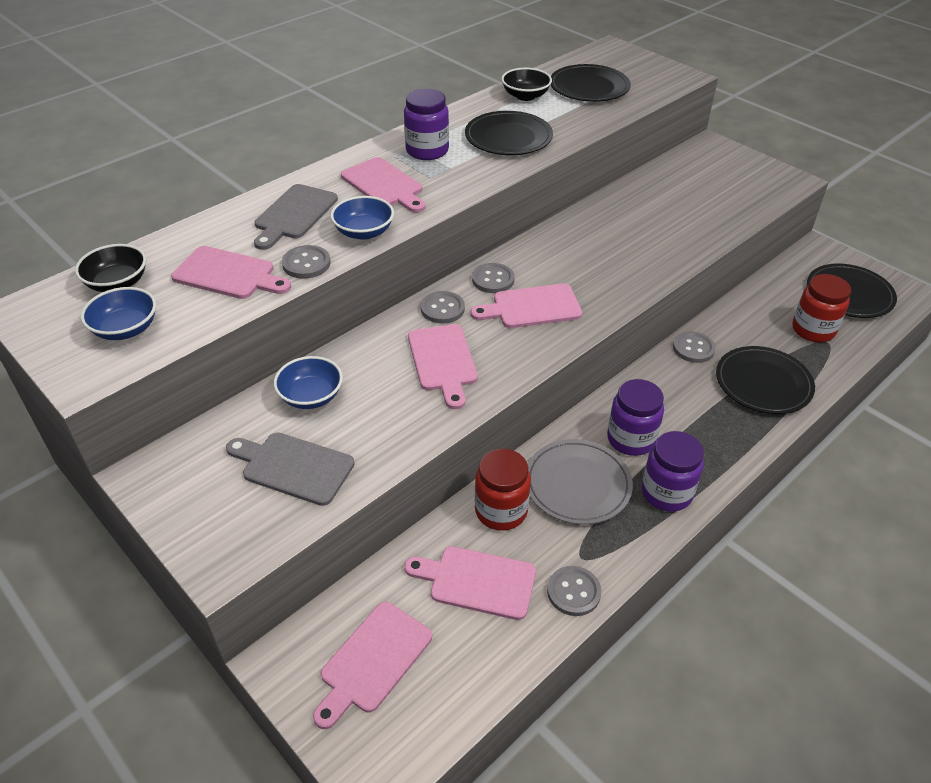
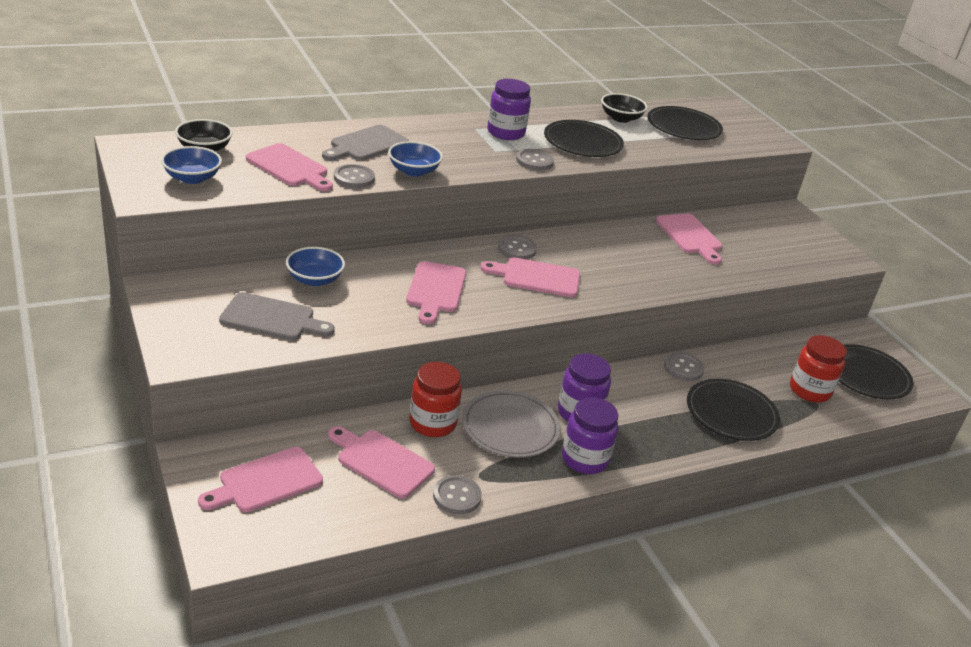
camera: 15 degrees right, 10 degrees down
grey cutting board [226,432,355,506] -> grey cutting board turned 150 degrees clockwise [219,292,335,340]
pink cutting board [341,157,426,213] -> pink cutting board moved to [656,213,722,265]
grey button [421,291,465,323] -> grey button moved to [516,149,554,170]

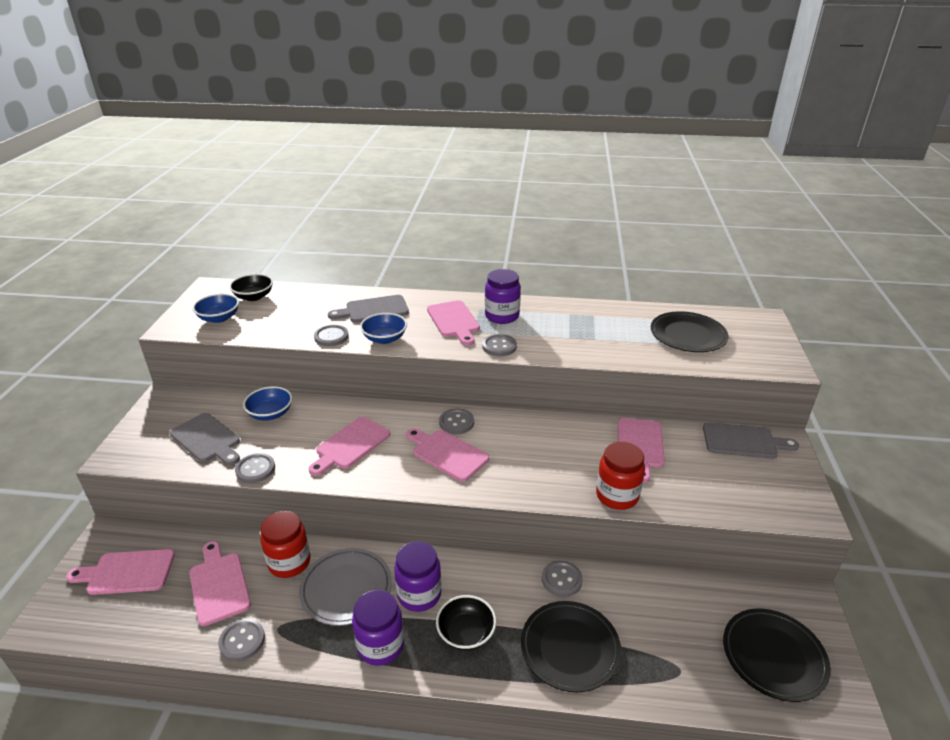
camera: 35 degrees right, 0 degrees up
pink cutting board [246,143,333,191] -> pink cutting board moved to [427,300,480,345]
black plate [544,120,624,157] -> none
black bowl [601,93,648,123] -> black bowl moved to [436,595,496,650]
red jar [790,335,847,403] -> red jar moved to [596,442,645,510]
none -> grey button [235,453,275,483]
none -> grey cutting board [703,422,799,459]

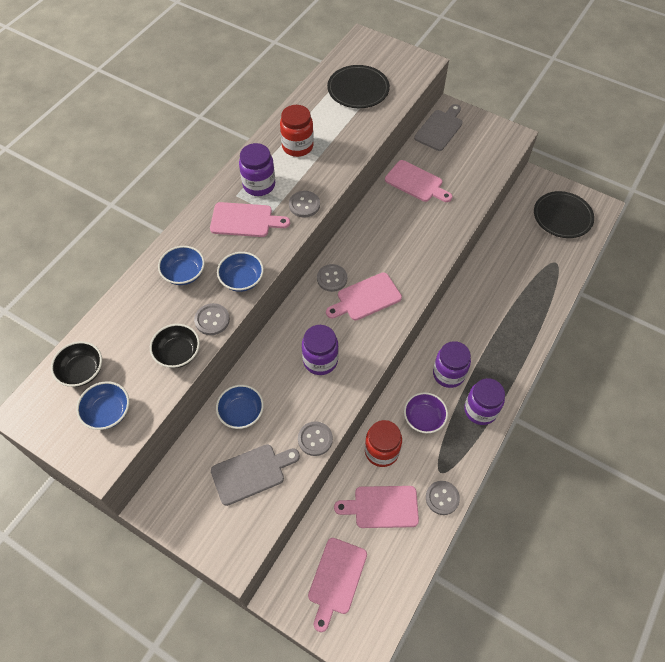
camera: 65 degrees left, 25 degrees up
grey plate [299,548,392,626] -> purple bowl [404,392,448,433]
pink cutting board [308,417,390,476] -> purple jar [302,325,339,375]
grey cutting board [328,295,409,323] -> blue bowl [158,246,205,285]
black bowl [436,595,496,650] -> black bowl moved to [150,324,200,368]
black plate [521,601,621,692] -> none
grey button [542,560,583,597] -> none
red jar [596,442,645,510] -> red jar moved to [280,105,314,157]

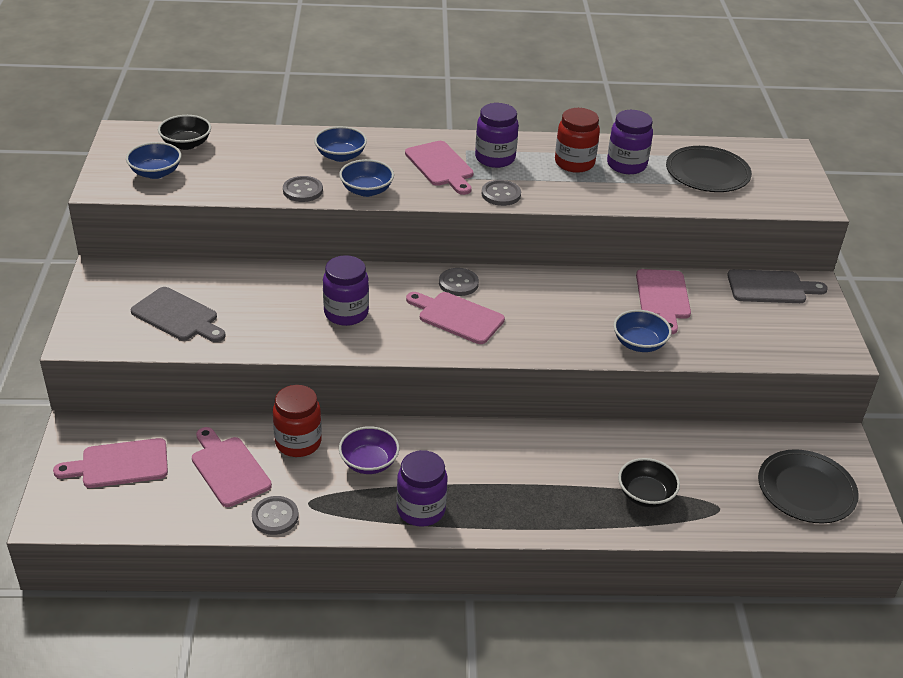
camera: 55 degrees right, 20 degrees down
black bowl [150,324,200,368] -> black bowl moved to [618,458,680,508]
blue bowl [216,385,264,429] -> blue bowl moved to [613,310,672,352]
grey button [298,421,333,456] -> none
purple jar [433,341,471,388] -> purple jar moved to [607,110,653,174]

